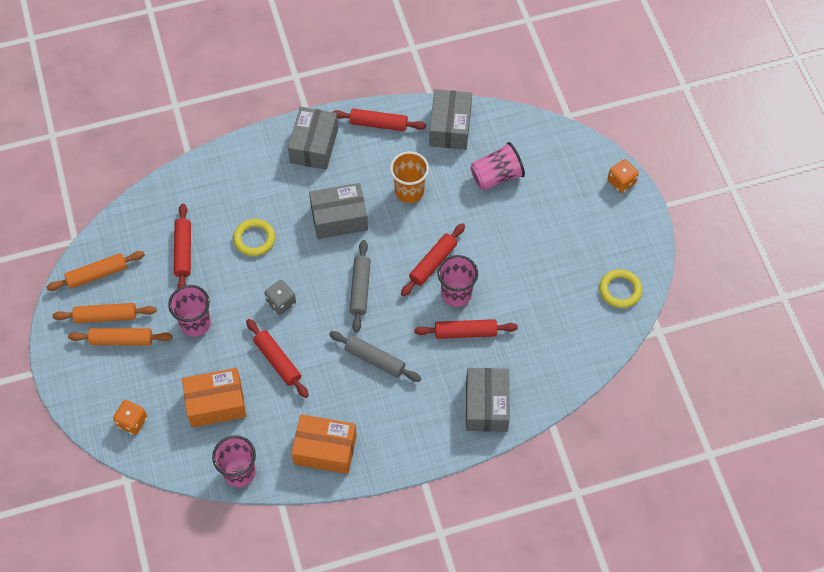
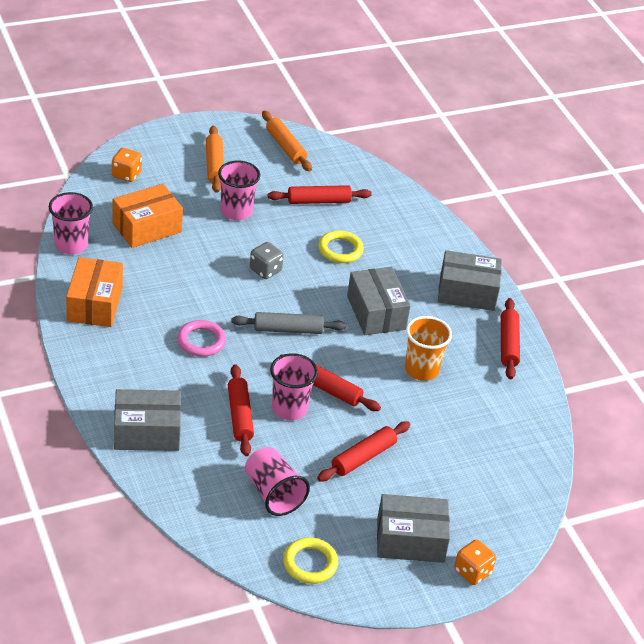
camera: 80 degrees right, 20 degrees down
orange rolling pin [52,303,156,323] -> none
orange box [182,368,246,428] -> orange box turned 75 degrees clockwise [112,184,183,248]
red rolling pin [246,319,309,398] -> red rolling pin moved to [317,421,410,481]
grey rolling pin [329,331,421,382] -> pink ring [177,320,226,357]
grey box [429,89,472,150] -> grey box moved to [377,494,450,563]
pink cup [470,142,525,190] -> pink cup moved to [245,447,310,516]

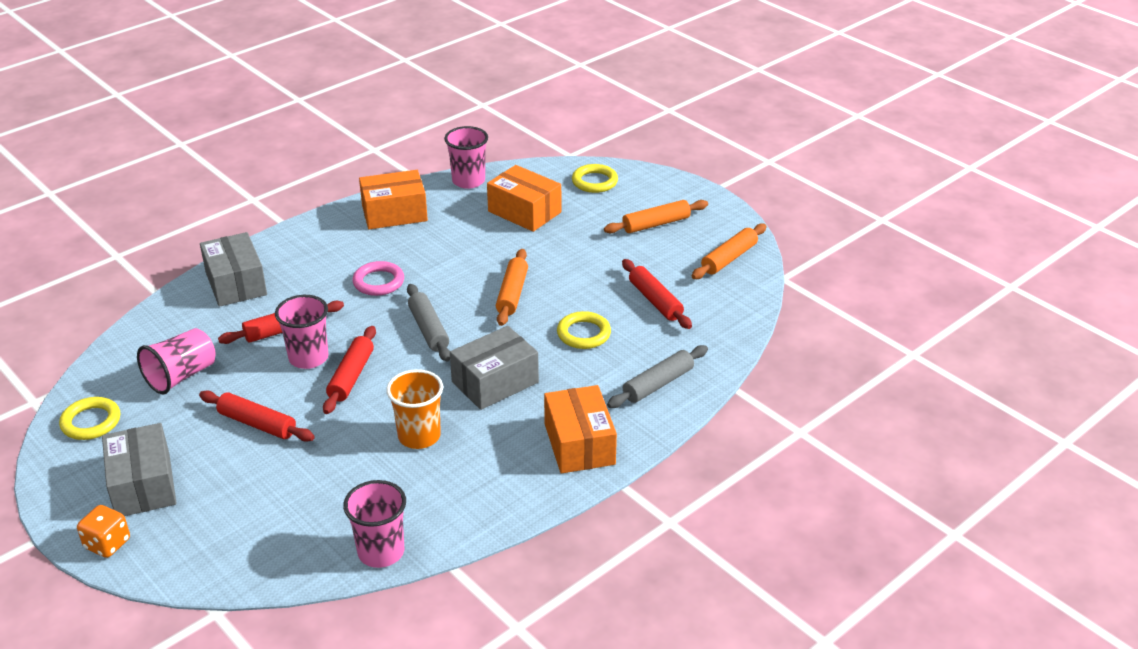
camera: 75 degrees right, 5 degrees down
orange dice [112,148,142,182] -> yellow ring [572,164,618,193]
pink cup [218,160,260,220] -> pink cup moved to [343,480,406,568]
grey dice [250,242,284,279] -> orange rolling pin [496,249,528,326]
grey box [438,250,502,311] -> orange box [544,385,617,474]
red rolling pin [501,298,520,379] -> none
none -> grey rolling pin [607,345,708,408]

